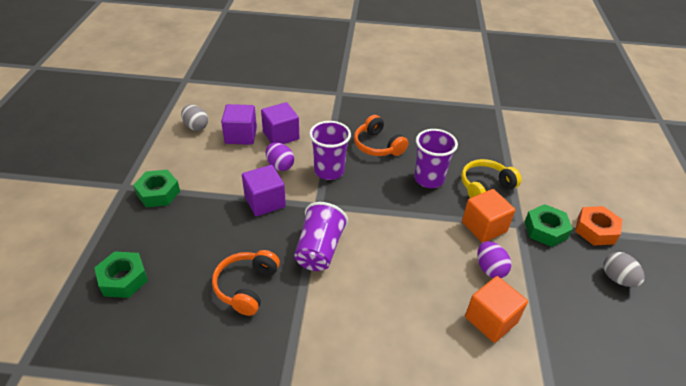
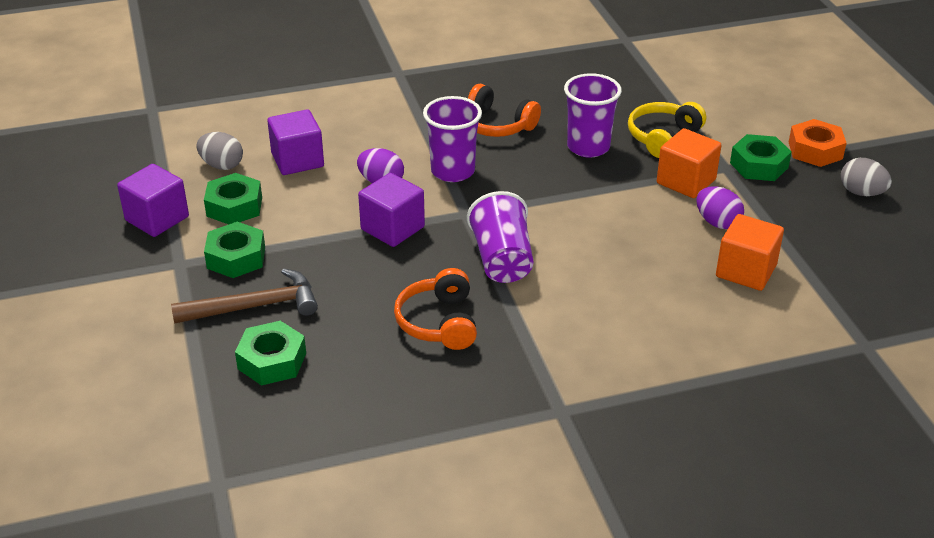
camera: 20 degrees left, 5 degrees down
purple cube [261,102,299,144] -> purple cube moved to [117,164,189,237]
none -> brown hammer [171,268,318,324]
none -> green nut [204,173,262,224]

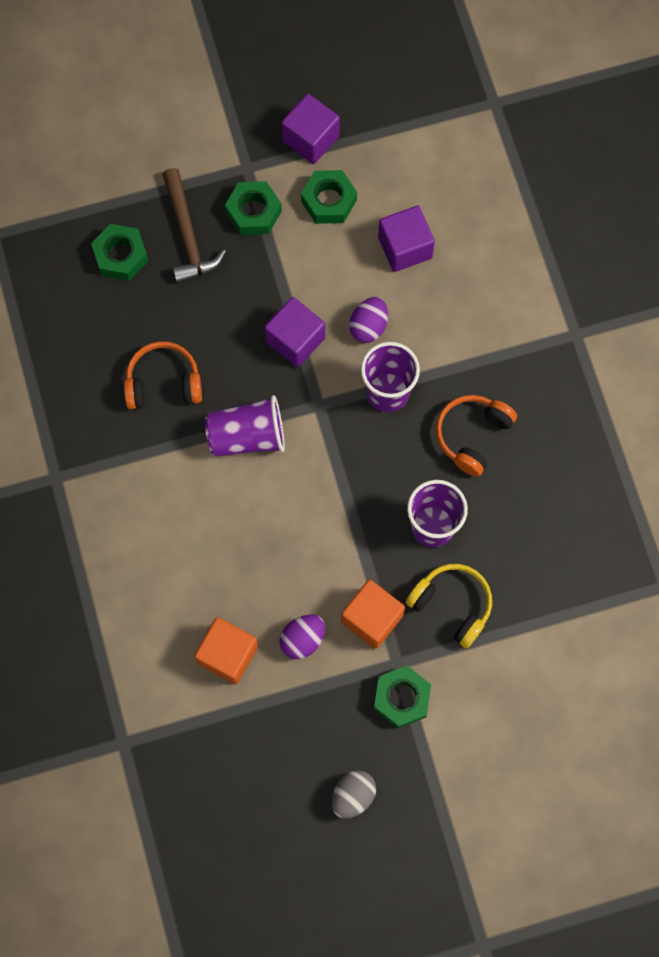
camera: 90 degrees right, 35 degrees up
grey egg [196,132,243,170] -> none
orange nut [789,119,847,167] -> none

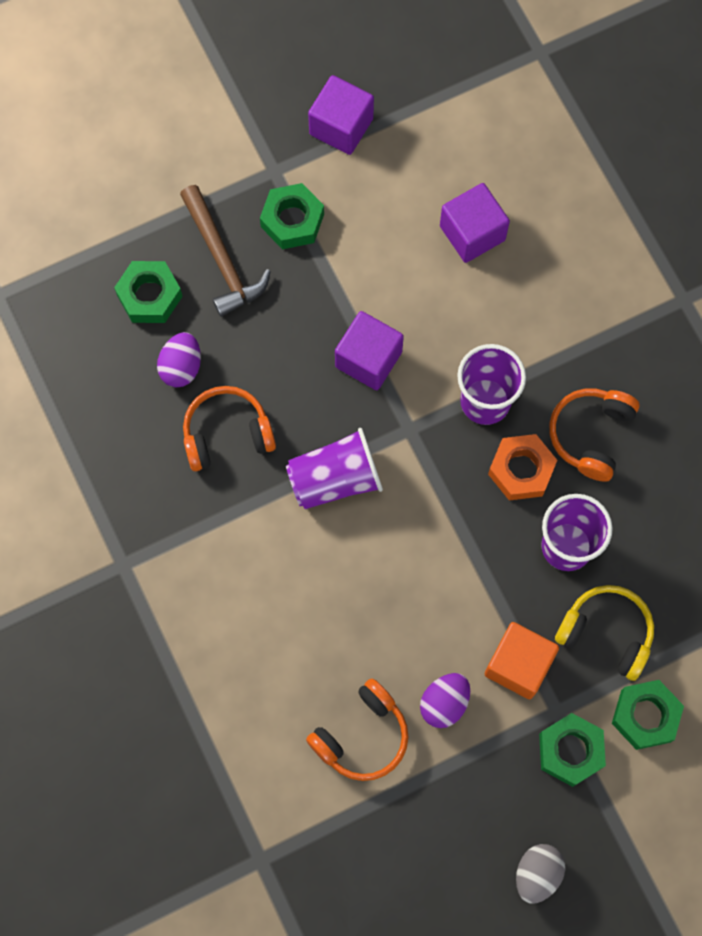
camera: 10 degrees left, 0 degrees up
orange cube [194,617,258,685] -> orange headphones [306,679,409,781]
green nut [301,170,357,224] -> green nut moved to [612,680,684,750]
purple egg [349,297,388,343] -> purple egg moved to [157,332,201,388]
none -> orange nut [488,434,557,500]

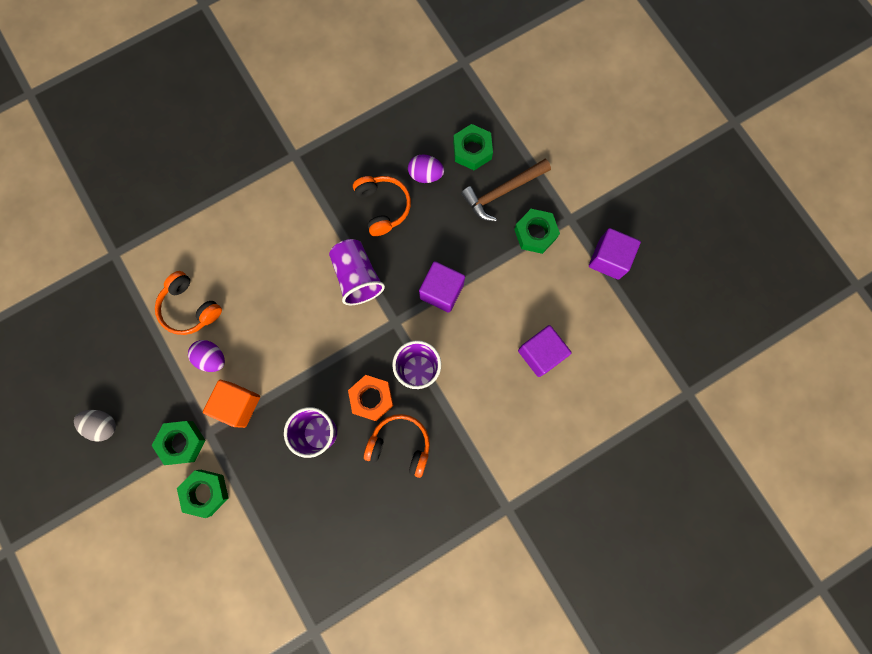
camera: 85 degrees right, 5 degrees up
yellow headphones [555,585,654,681] -> none

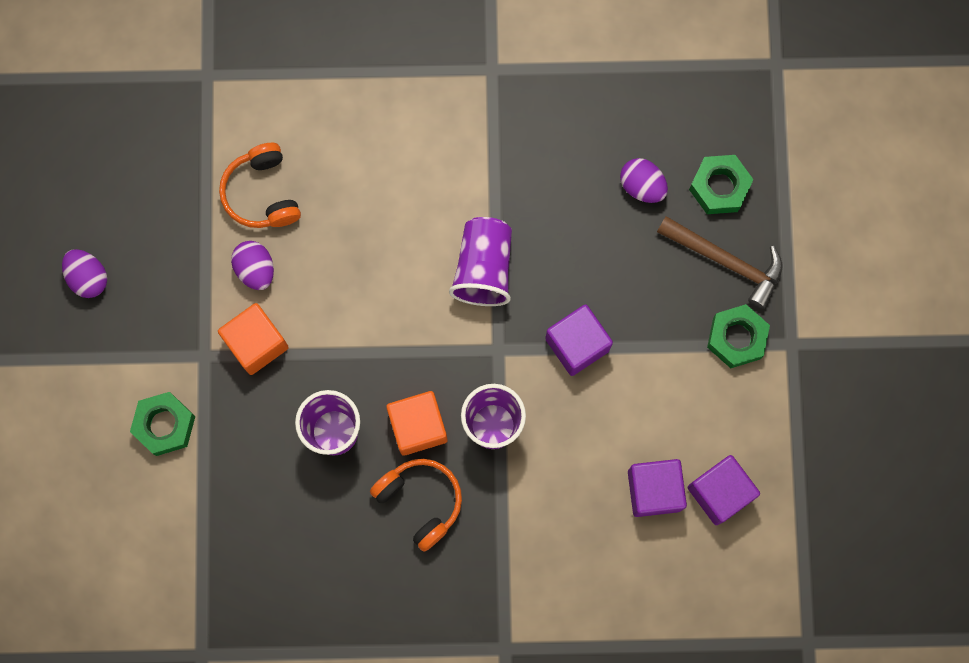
camera: 30 degrees right, 0 degrees up
grey egg [74,410,116,442] -> purple egg [62,249,107,298]
green nut [152,421,205,465] -> none
orange nut [348,375,393,421] -> orange cube [386,391,447,456]
orange headphones [353,176,411,236] -> none
brown hammer [461,159,551,221] -> brown hammer turned 150 degrees counterclockwise [657,216,783,309]
purple cube [589,228,641,280] -> purple cube moved to [688,455,760,525]

